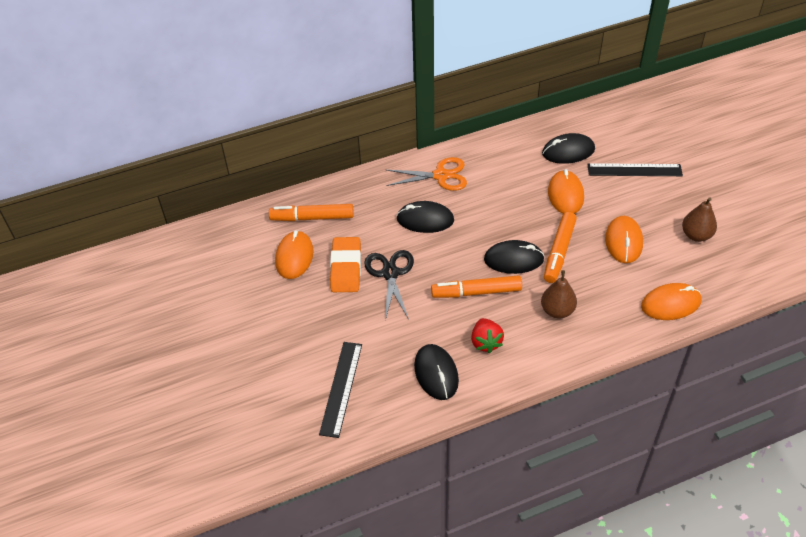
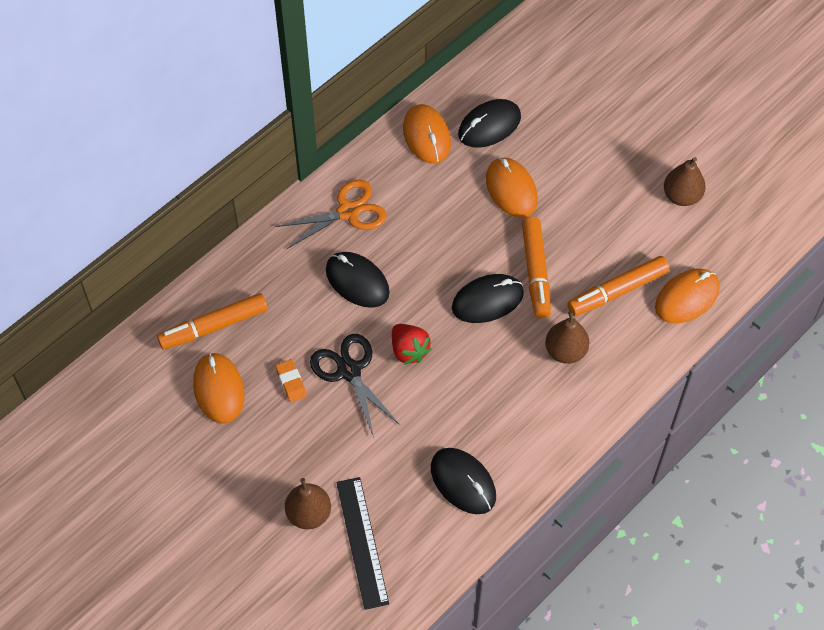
camera: 25 degrees left, 10 degrees up
orange eraser [330,237,361,292] -> orange eraser [275,359,307,402], size x0.51
black mouse [396,201,454,233] -> black mouse turned 60 degrees clockwise [326,252,390,308]
orange marker [431,275,522,298] -> orange marker moved to [567,256,670,316]
red strawberry [471,318,504,353] -> red strawberry moved to [392,324,432,365]
black ruler [587,163,683,176] -> none
orange mouse [605,216,643,263] -> orange mouse moved to [403,104,451,164]
none -> brown pear [285,478,331,529]

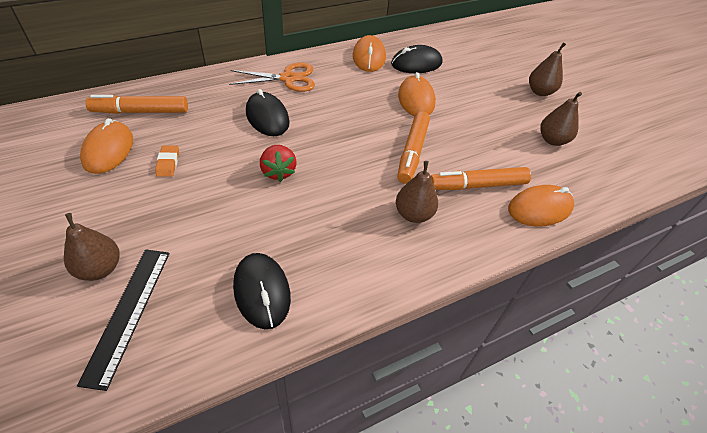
camera: 15 degrees right, 10 degrees down
black scissors [310,334,400,438] -> none
black mouse [452,274,524,323] -> none
none -> brown pear [529,42,566,96]

